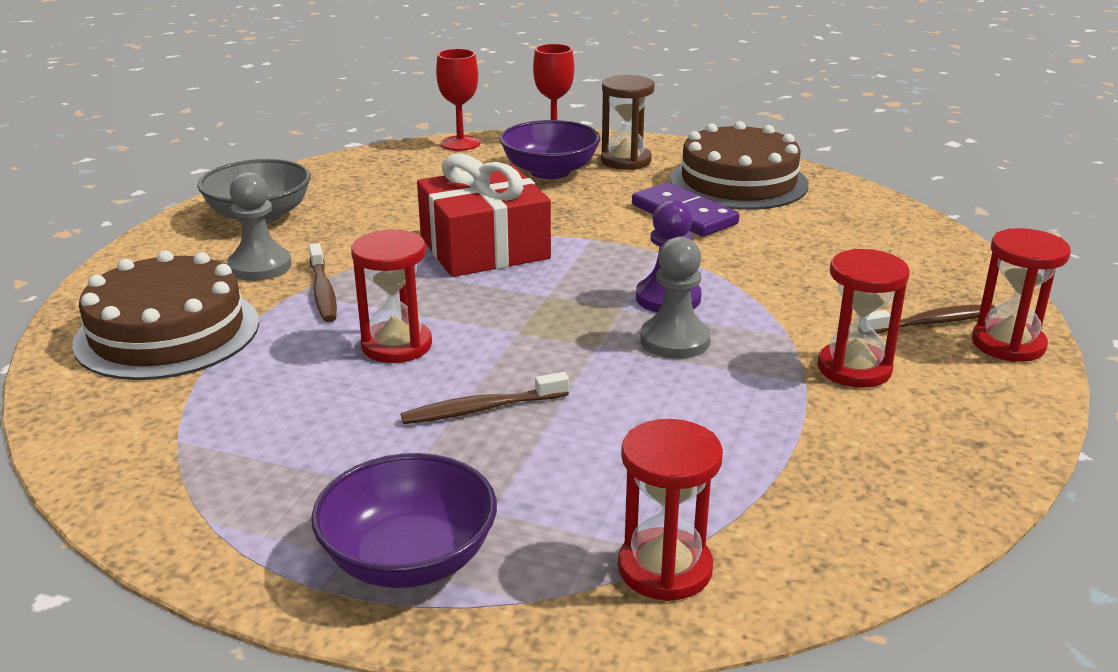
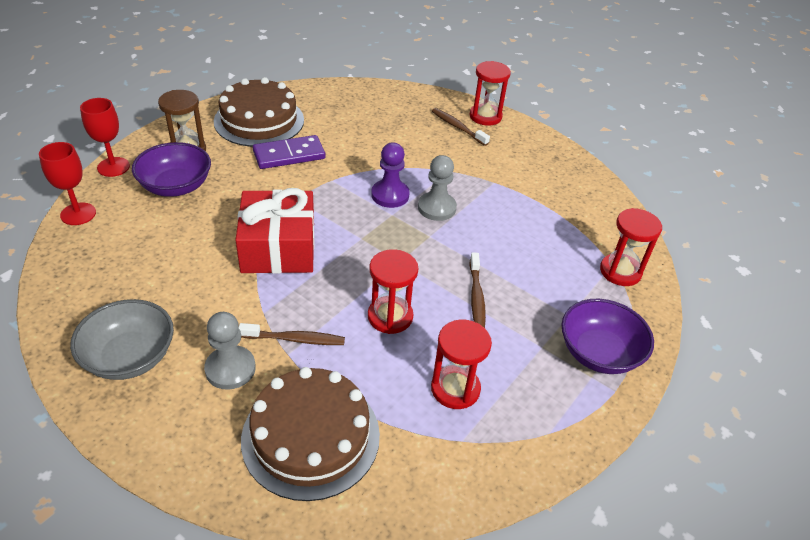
camera: 75 degrees left, 15 degrees up
red hourglass [818,249,910,388] -> red hourglass moved to [431,319,492,409]
brown toothbrush [867,304,995,334] -> brown toothbrush turned 45 degrees counterclockwise [432,108,490,146]

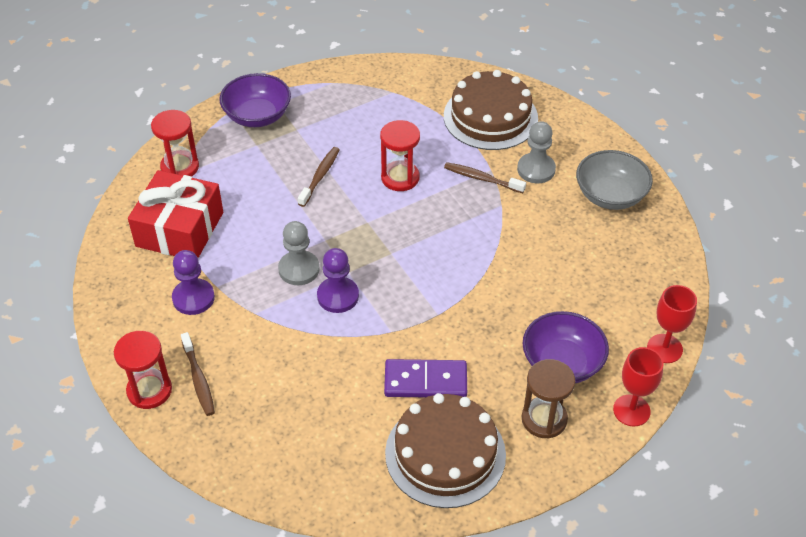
camera: 155 degrees left, 5 degrees up
red gift [236,188,315,274] -> red gift moved to [128,170,223,258]
red hourglass [431,319,492,409] -> none
none -> purple pawn [172,250,215,315]

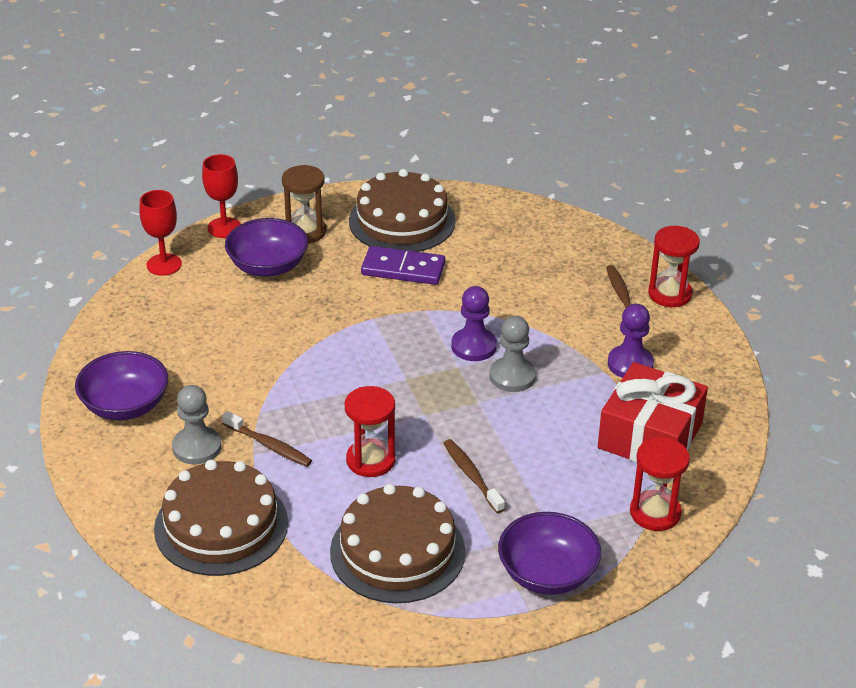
camera: 170 degrees left, 10 degrees down
brown toothbrush [298,147,340,207] -> brown toothbrush turned 120 degrees clockwise [443,439,505,513]
grey bowl [576,150,653,210] -> purple bowl [75,351,168,420]
none -> brown cake [330,484,465,603]

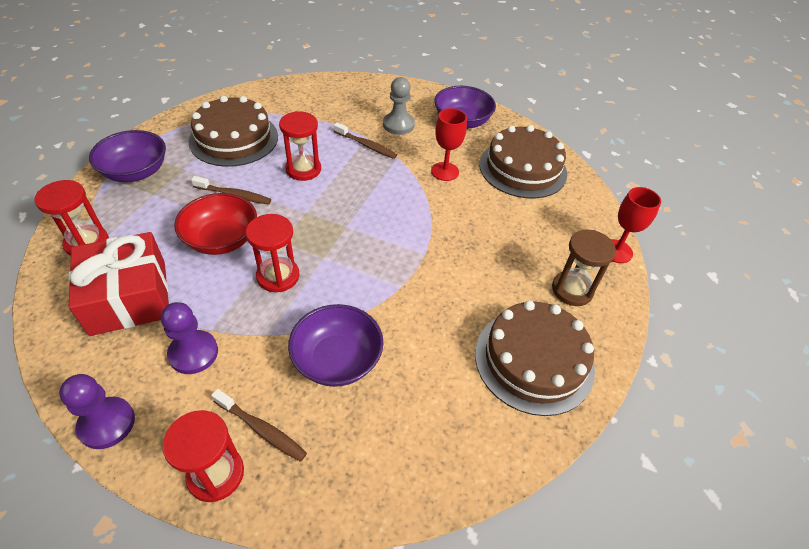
camera: 130 degrees right, 10 degrees up
red goblet [140,190,182,276] -> red goblet moved to [431,108,467,181]
brown cake [154,460,288,576] -> brown cake moved to [479,125,567,199]
brown toothbrush [222,411,312,467] -> brown toothbrush turned 135 degrees counterclockwise [334,122,397,159]
purple bowl [225,218,308,277] -> purple bowl moved to [288,304,383,387]
purple domino [361,246,446,285] -> none
purple pawn [451,286,497,361] -> purple pawn moved to [59,374,135,449]
grey pawn [490,316,536,392] -> red hourglass [246,214,299,292]
none -> red bowl [174,193,257,255]

